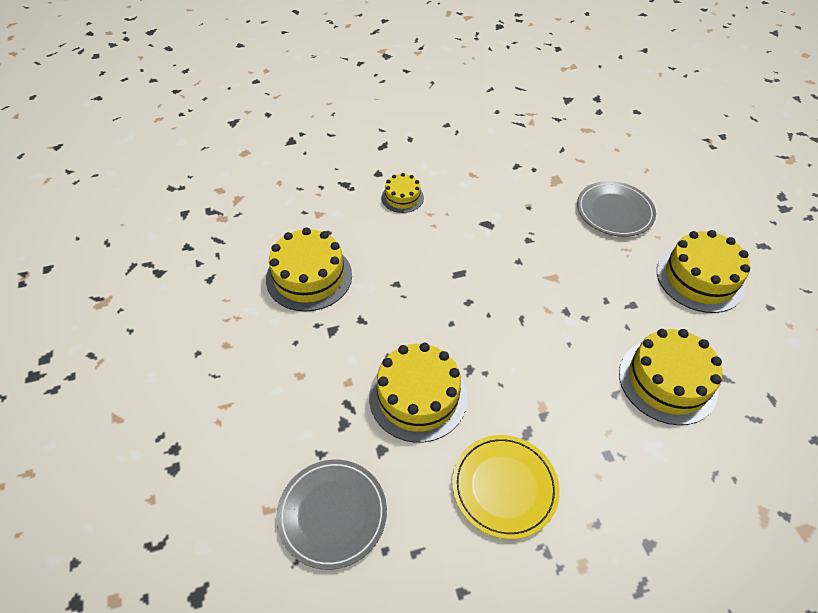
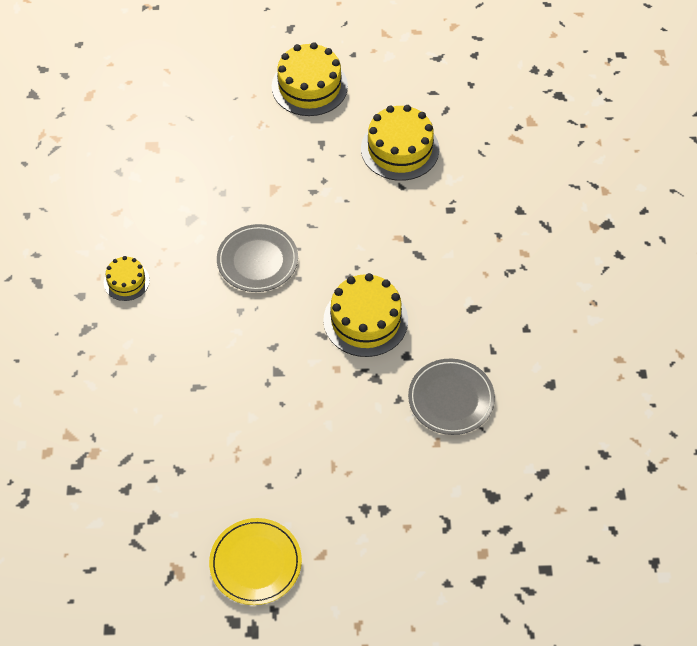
camera: 75 degrees left, 5 degrees up
yellow cake [266,227,352,312] -> none
yellow plate [452,435,560,539] -> yellow plate moved to [209,518,302,605]
grey plate [577,181,656,237] -> grey plate moved to [217,224,298,292]

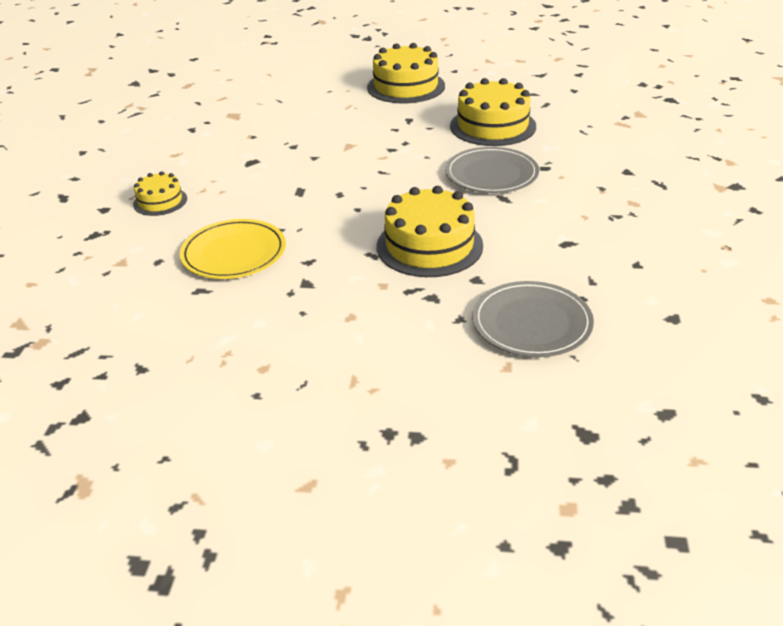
camera: 10 degrees right, 20 degrees down
yellow plate [209,518,302,605] -> yellow plate moved to [180,219,286,279]
grey plate [217,224,298,292] -> grey plate moved to [445,147,539,193]

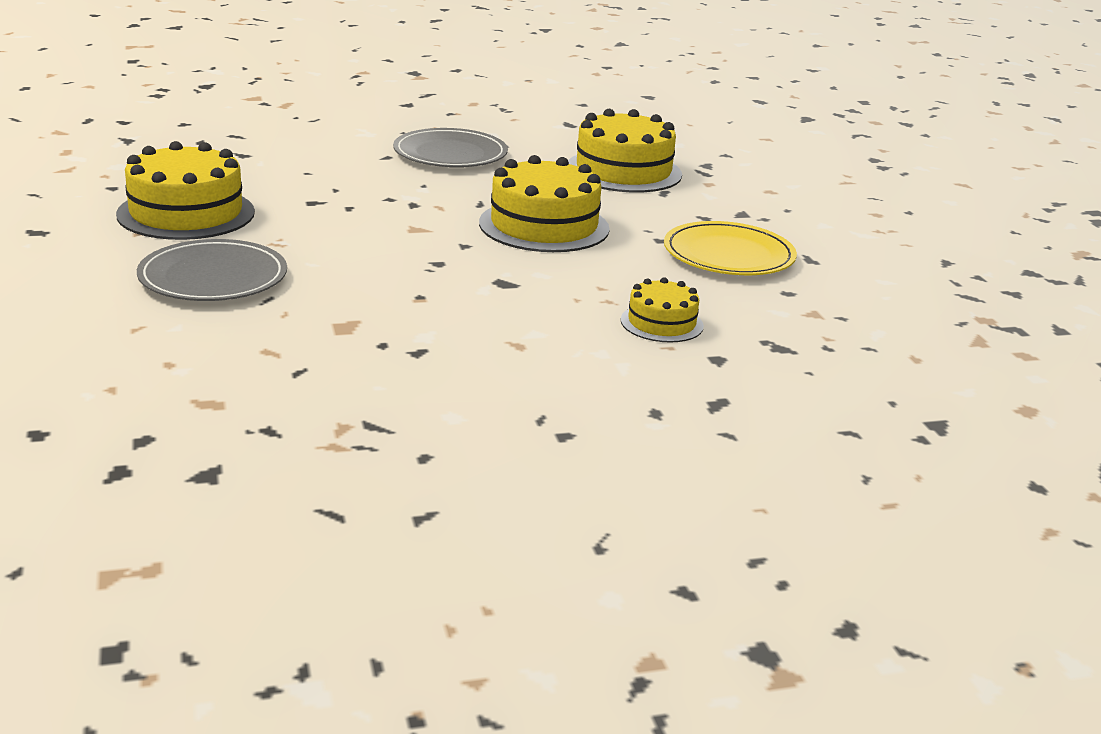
camera: 115 degrees left, 10 degrees down
yellow cake [450,78,536,146] -> yellow cake moved to [479,155,610,252]
grey plate [472,281,594,357] -> grey plate moved to [137,239,287,301]

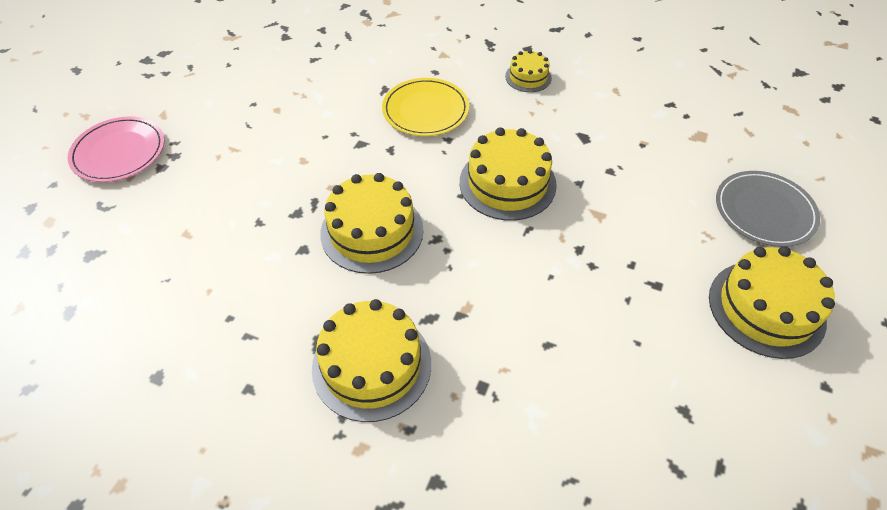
camera: 140 degrees left, 25 degrees up
grey plate [393,128,508,167] -> none
none -> pink plate [68,116,164,182]
none -> yellow cake [312,299,431,422]

